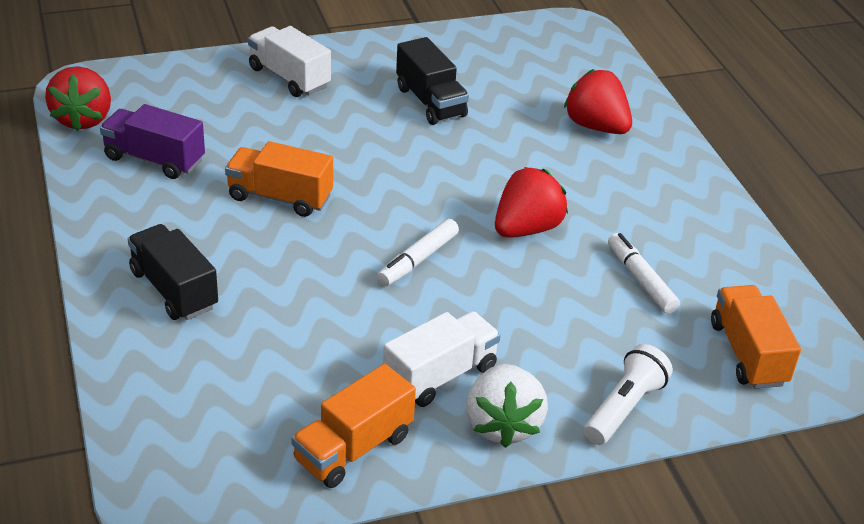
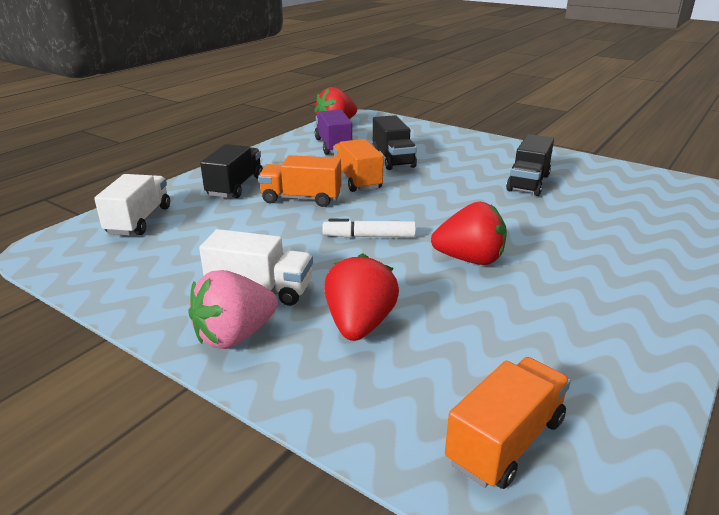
camera: 55 degrees right, 10 degrees down
white truck [248,26,331,97] -> white truck moved to [94,174,170,235]
orange truck [291,364,416,488] -> orange truck moved to [258,155,341,207]
white strawberry [466,364,548,448] -> pink strawberry [189,270,278,349]
red strawberry [564,69,632,134] -> red strawberry moved to [324,253,399,341]
white flashlight [584,344,673,445] -> none
white marker [608,233,680,314] -> none
none -> black truck [372,115,417,170]

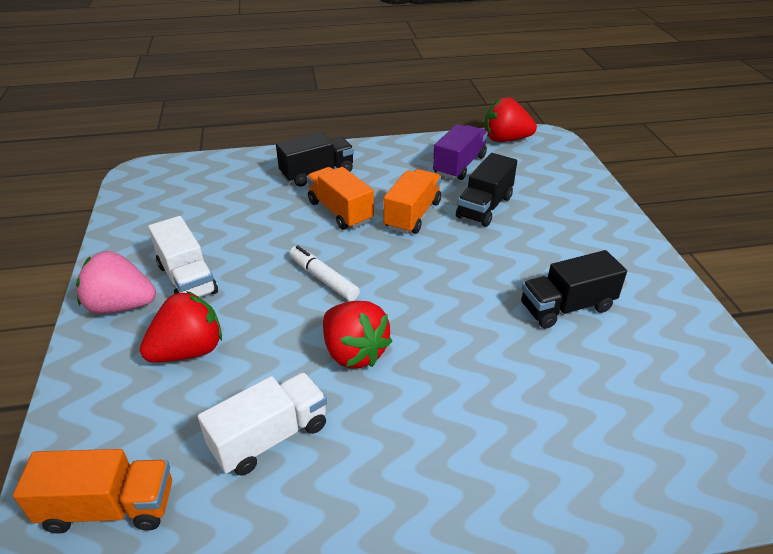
camera: 45 degrees right, 10 degrees up
white truck [94,174,170,235] -> white truck moved to [198,372,327,476]

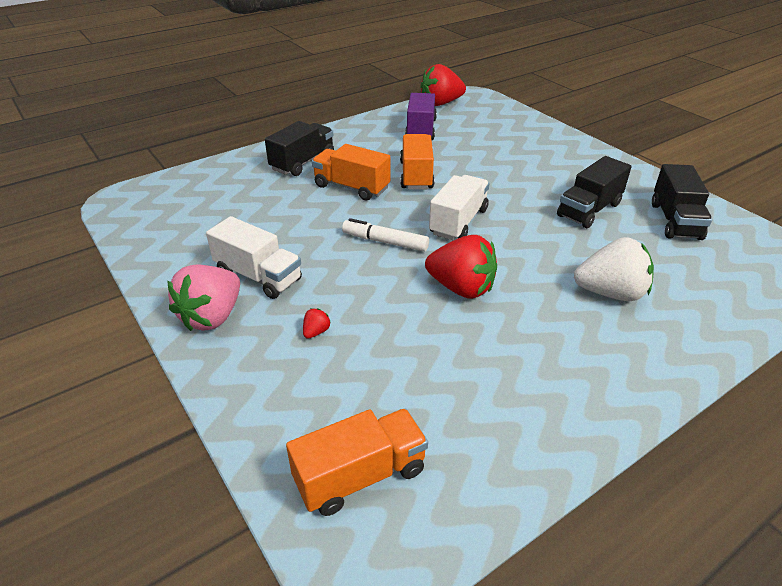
camera: 25 degrees left, 0 degrees up
pink strawberry [76,251,156,314] -> pink strawberry turned 45 degrees counterclockwise [167,264,240,331]
red strawberry [140,291,222,362] -> red strawberry [303,309,331,339], size x0.40
white truck [198,372,327,476] -> white truck moved to [429,175,490,240]
black truck [456,153,517,227] -> black truck moved to [652,164,712,240]
none -> white strawberry [574,237,654,301]

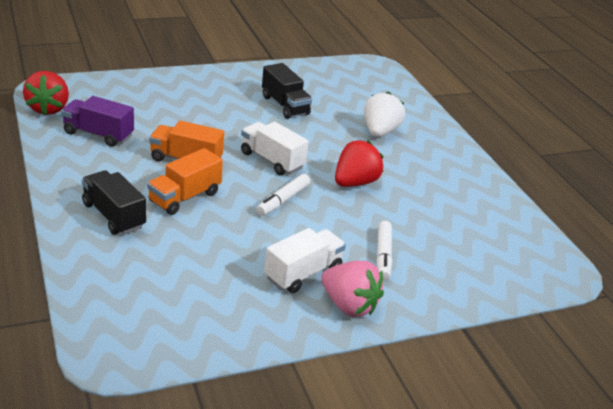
camera: 80 degrees left, 5 degrees down
orange truck [286,408,428,516] -> none
red strawberry [303,309,331,339] -> white marker [376,221,392,280]
black truck [652,164,712,240] -> none

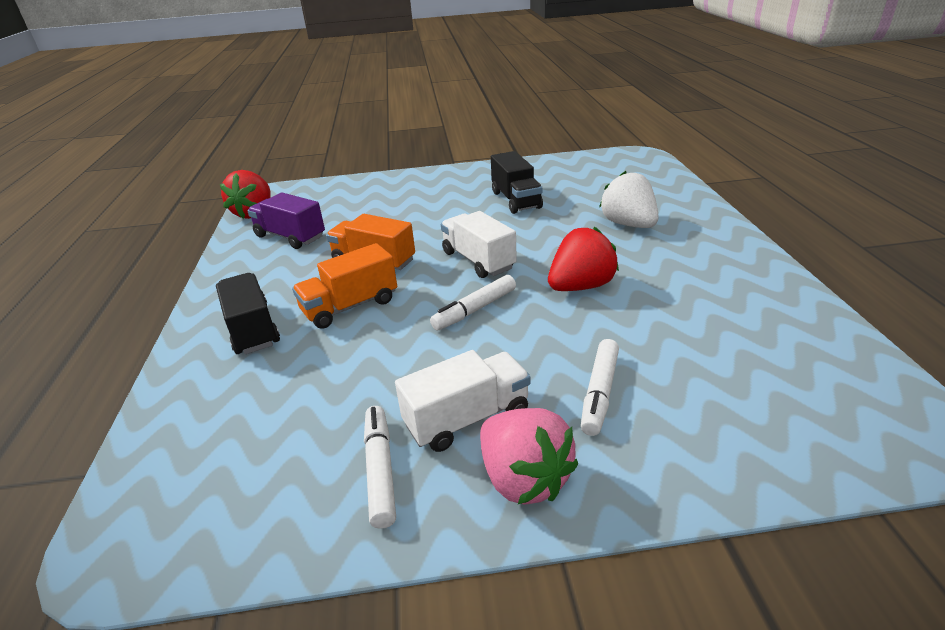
camera: 20 degrees right, 0 degrees up
white strawberry [364,92,405,137] -> white strawberry turned 60 degrees counterclockwise [599,171,659,228]
none -> white marker [364,406,396,529]

